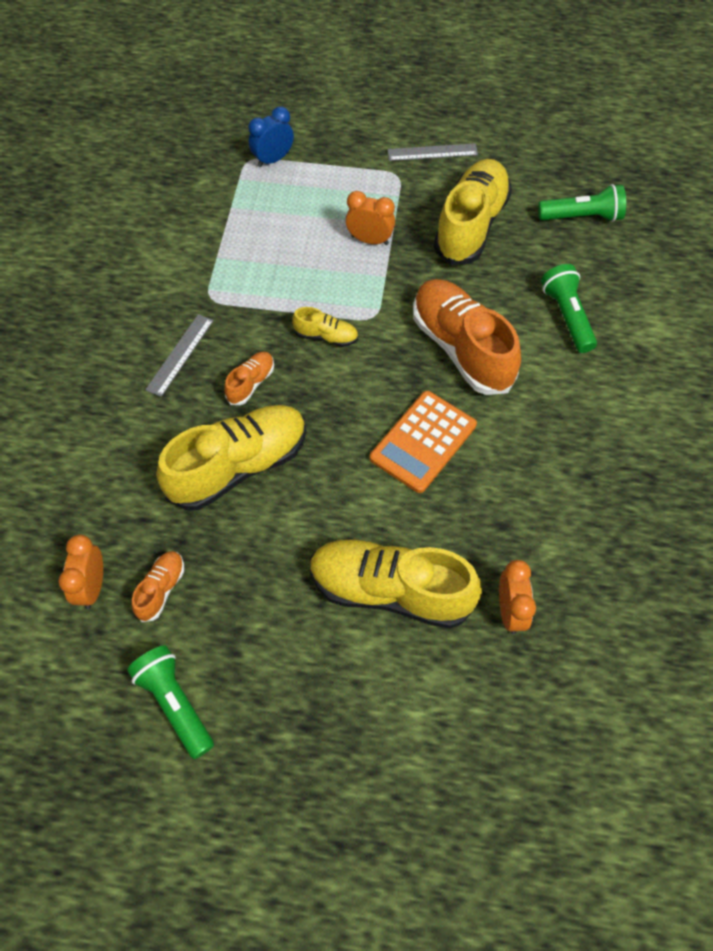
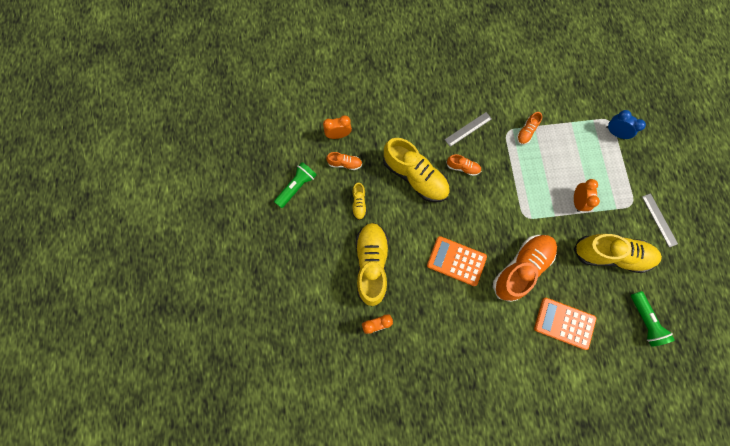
camera: 75 degrees right, 15 degrees up
grey ruler [145,314,214,397] -> grey ruler turned 45 degrees counterclockwise [444,112,492,147]
yellow shoe [292,307,358,347] -> yellow shoe moved to [352,183,367,220]
green flashlight [541,264,597,353] -> orange calculator [534,298,596,350]
none -> orange shoe [517,112,542,145]

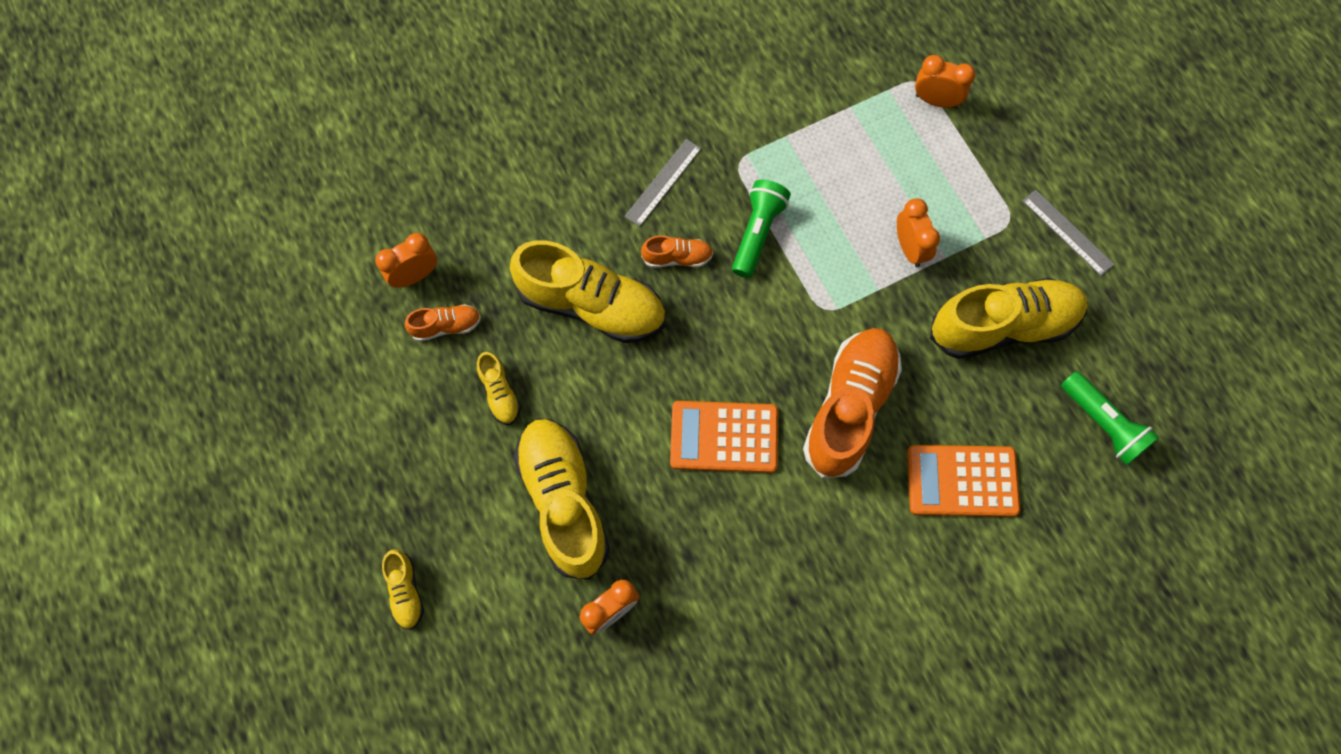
camera: 20 degrees left, 5 degrees down
green flashlight [274,162,317,208] -> green flashlight moved to [732,180,791,278]
orange shoe [517,112,542,145] -> none
blue clock [606,110,646,139] -> orange clock [915,55,976,108]
none -> yellow shoe [382,549,424,630]

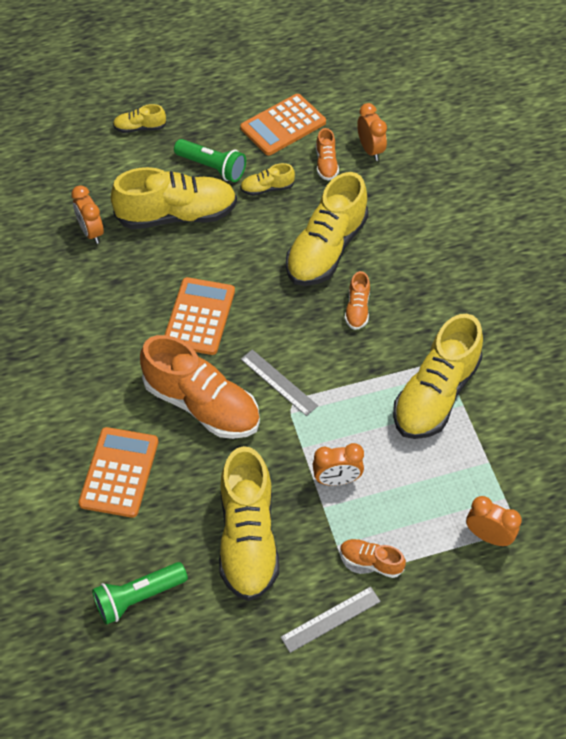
camera: 100 degrees right, 15 degrees down
grey ruler [625,139,701,227] -> grey ruler moved to [241,349,318,416]
green flashlight [732,180,791,278] -> green flashlight moved to [174,139,246,182]
orange clock [915,55,976,108] -> orange clock turned 90 degrees counterclockwise [466,496,522,546]
none -> orange calculator [240,94,326,155]
none -> orange shoe [340,539,406,578]
none -> yellow shoe [393,314,483,439]

